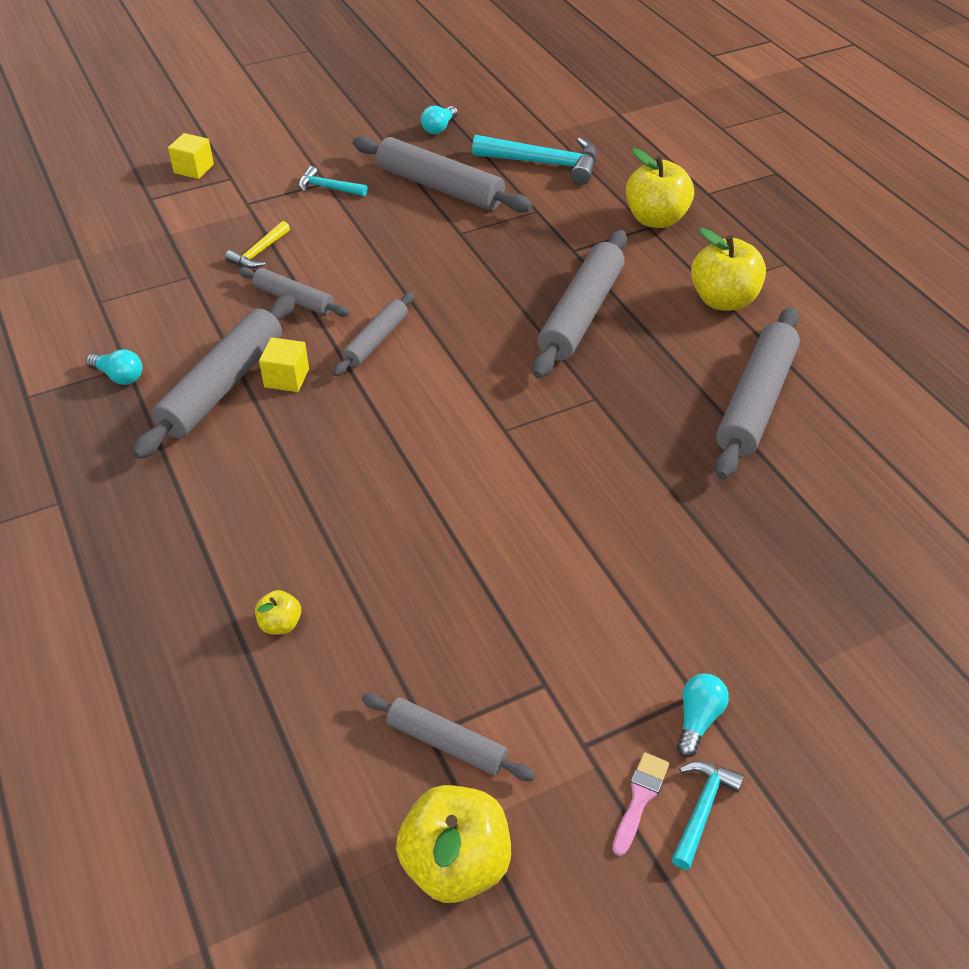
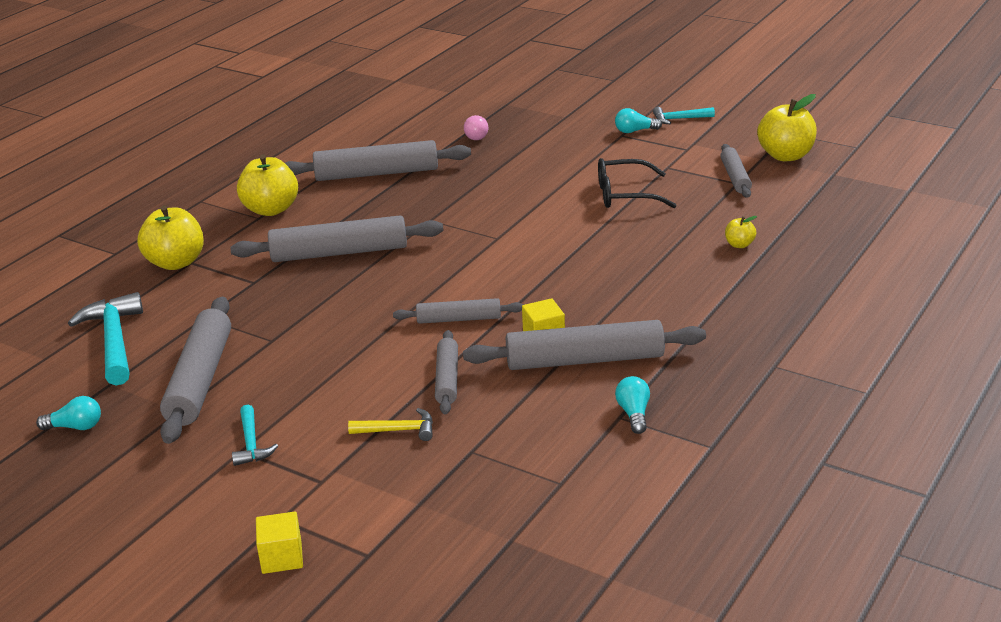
camera: 120 degrees left, 15 degrees down
pink brush [613,752,670,856] -> none
none -> pink light bulb [464,115,489,140]
none -> black glasses [598,158,677,208]

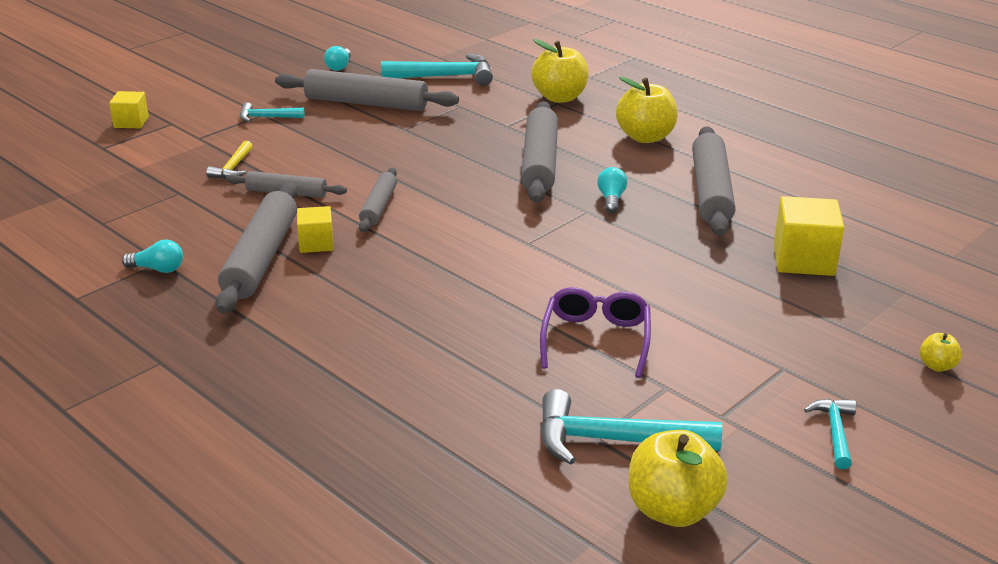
camera: 100 degrees right, 0 degrees up
pink light bulb [464,115,489,140] -> yellow cube [774,196,844,276]
black glasses [598,158,677,208] -> purple glasses [540,287,651,378]
turquoise light bulb [615,108,662,133] -> turquoise light bulb moved to [597,167,627,213]
grey rolling pin [720,144,752,198] -> turquoise hammer [540,389,722,465]
yellow apple [725,216,757,248] -> yellow apple moved to [920,333,962,372]

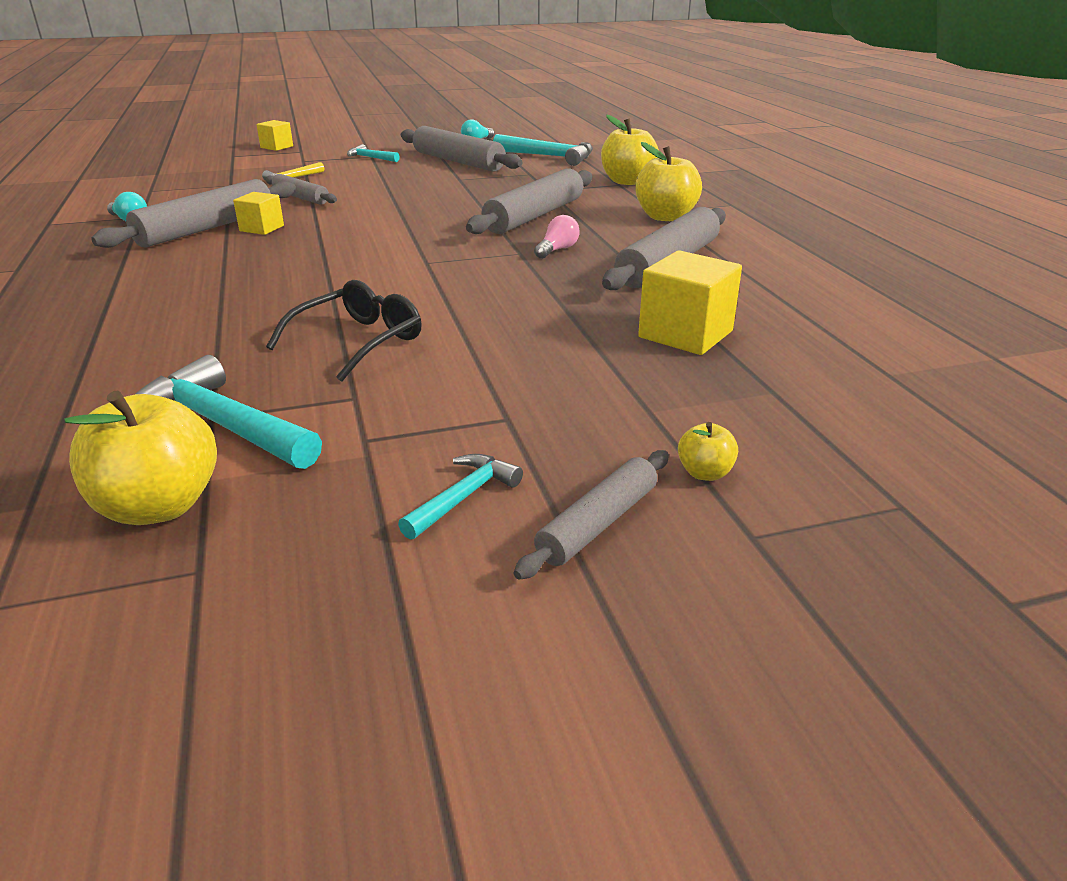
camera: 30 degrees right, 0 degrees up
grey rolling pin [359,168,397,232] -> grey rolling pin moved to [514,450,669,580]
purple glasses [540,287,651,378] -> black glasses [266,280,422,382]
turquoise light bulb [597,167,627,213] -> pink light bulb [534,215,580,259]

